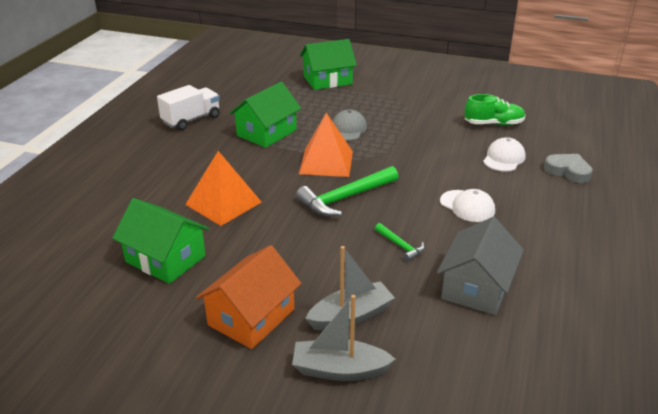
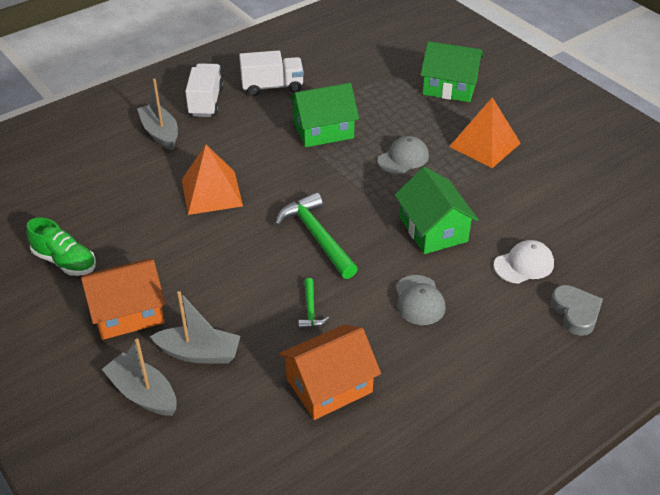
camera: 35 degrees right, 10 degrees up
green house [112,198,209,284] -> green house moved to [395,167,479,254]
green hammer [296,166,398,217] -> green hammer turned 60 degrees clockwise [275,192,358,279]
orange pyramid [299,113,353,177] -> orange pyramid moved to [449,97,521,168]
grey house [437,217,524,315] -> orange house [279,325,381,420]
white cap [440,189,495,222] -> grey cap [396,275,446,325]
green shoe [465,94,525,126] -> green shoe moved to [26,218,96,276]
none -> grey boat [137,78,178,150]
none -> white truck [185,63,224,117]

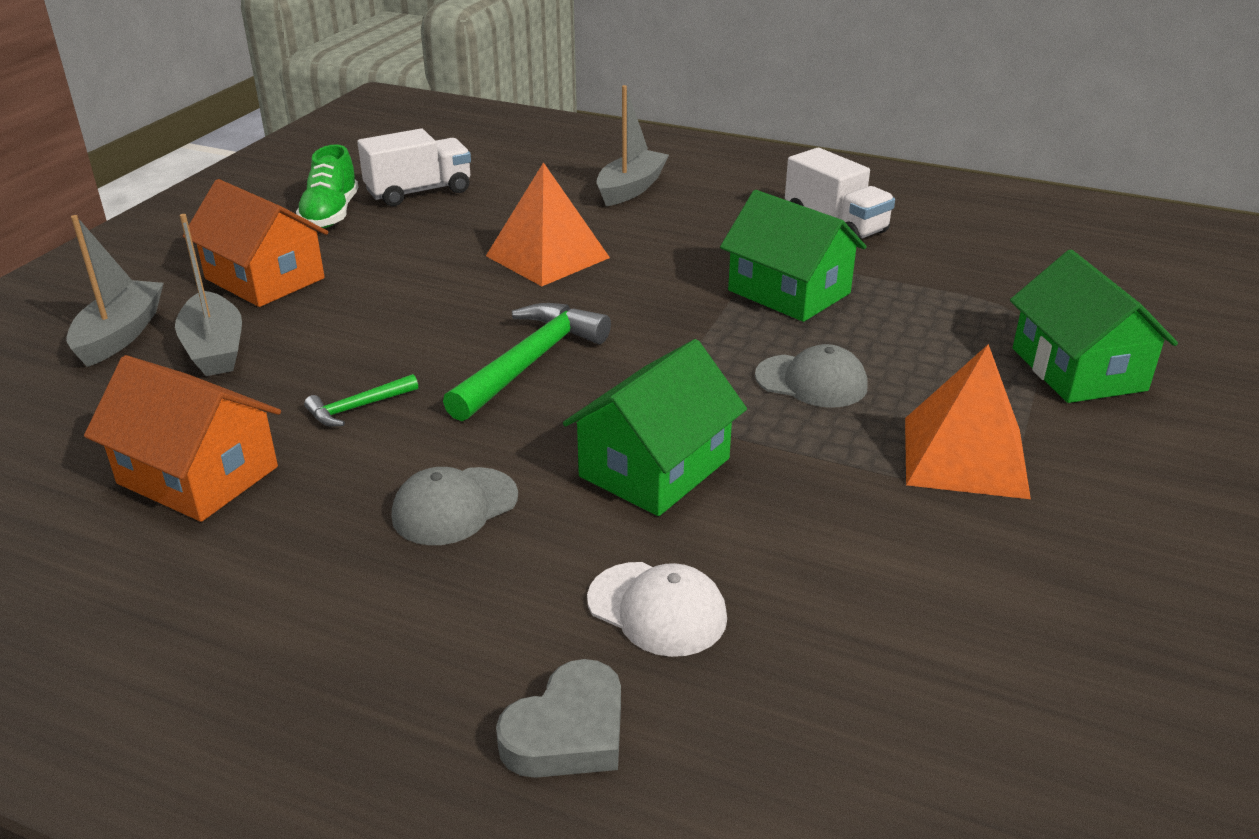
camera: 60 degrees right, 10 degrees down
white truck [185,63,224,117] -> white truck moved to [357,129,471,206]

